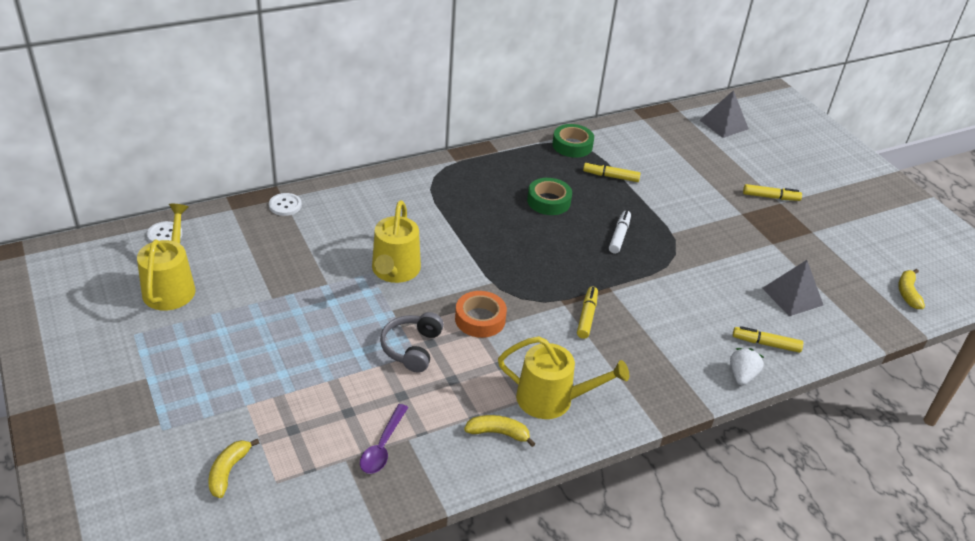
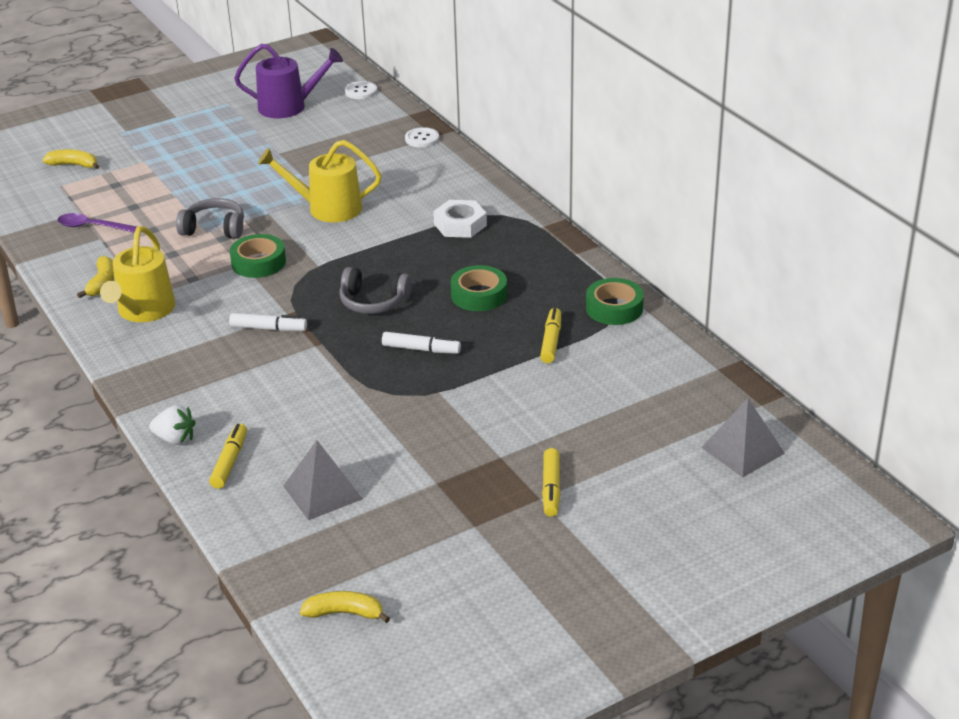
camera: 90 degrees right, 5 degrees down
yellow watering can [137,204,196,310] -> purple watering can [234,44,343,118]
orange tape [455,291,507,338] -> green tape [230,234,286,278]
yellow marker [577,286,598,339] -> white marker [229,313,307,331]
none -> grey headphones [339,267,412,314]
none -> white nut [433,200,487,238]

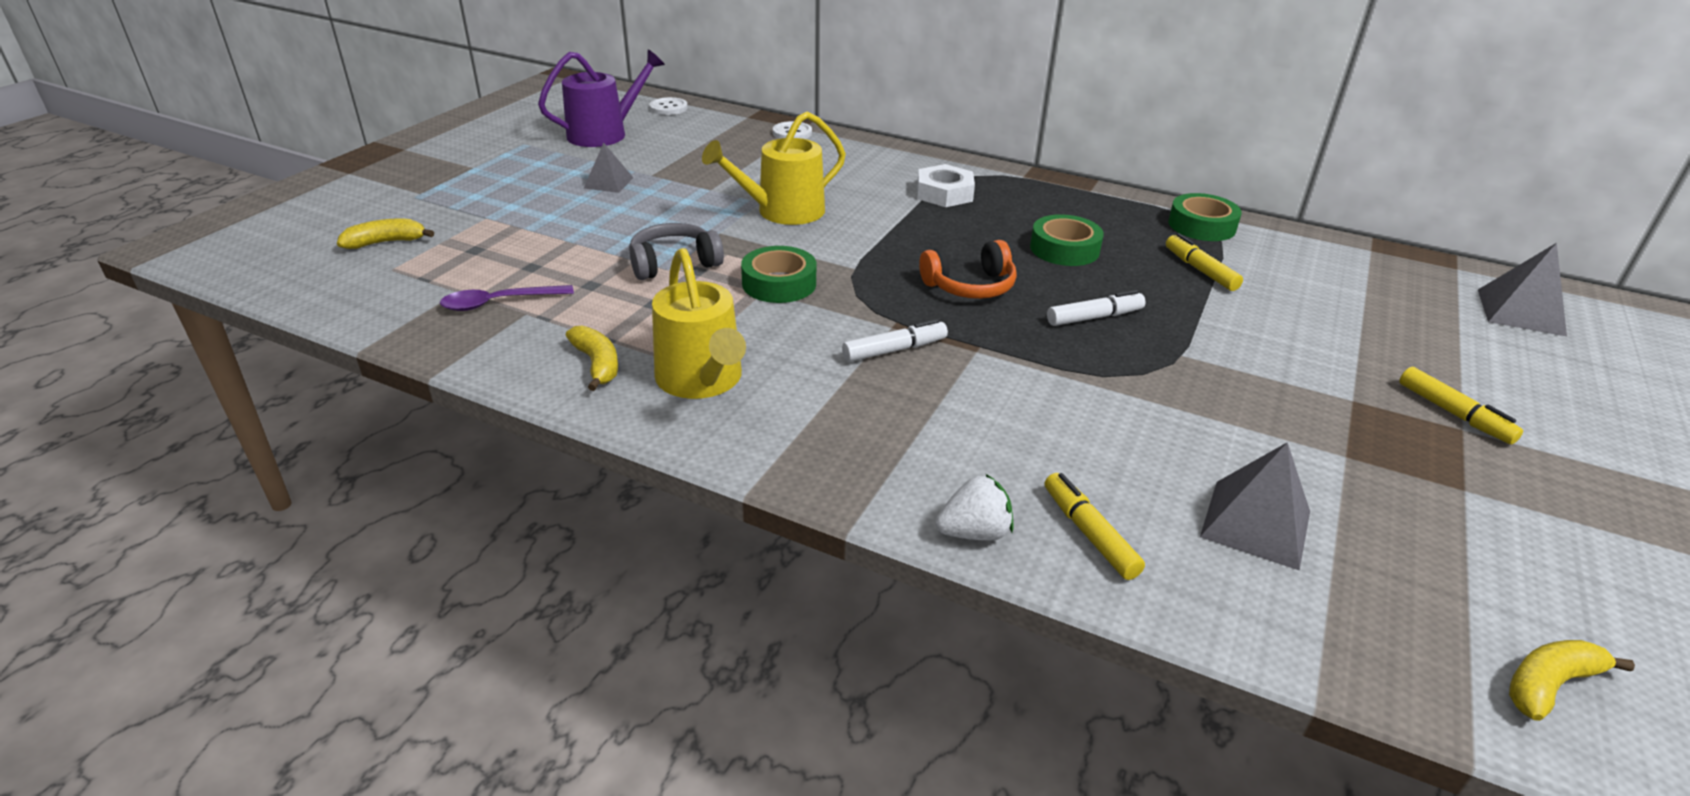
camera: 35 degrees left, 0 degrees up
grey headphones [339,267,412,314] -> orange headphones [919,240,1017,299]
none -> grey pyramid [584,143,633,193]

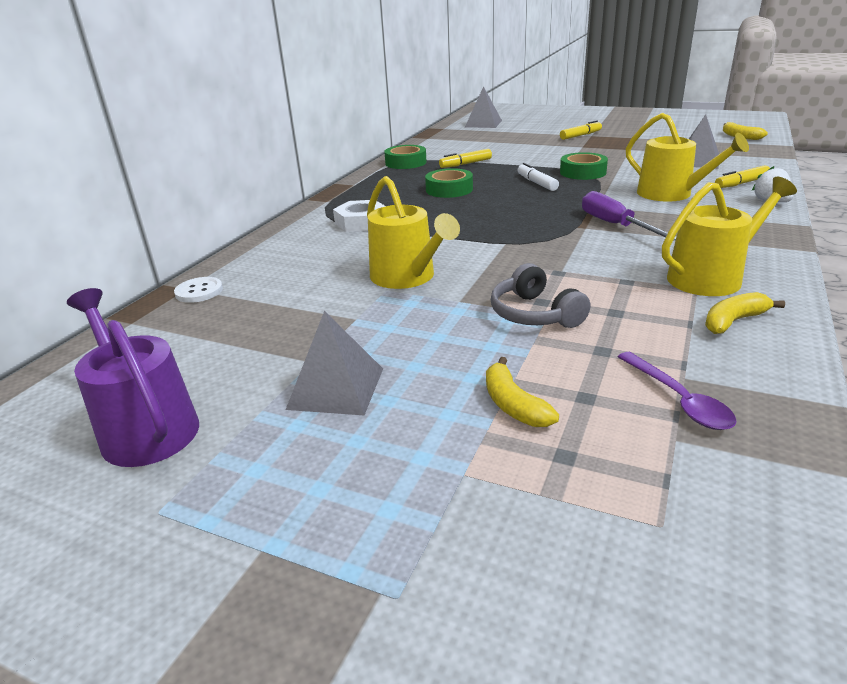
camera: 90 degrees left, 5 degrees down
yellow banana [337,219,434,249] -> yellow banana moved to [486,357,559,427]
grey pyramid [584,143,633,193] -> grey pyramid [286,311,383,415], size x1.53
white button [649,97,688,115] -> none
green tape [741,246,816,303] -> green tape moved to [560,152,608,180]
white marker [842,319,948,362] -> purple screwdriver [582,191,676,241]
orange headphones [919,240,1017,299] -> none
none -> yellow watering can [626,113,749,202]

